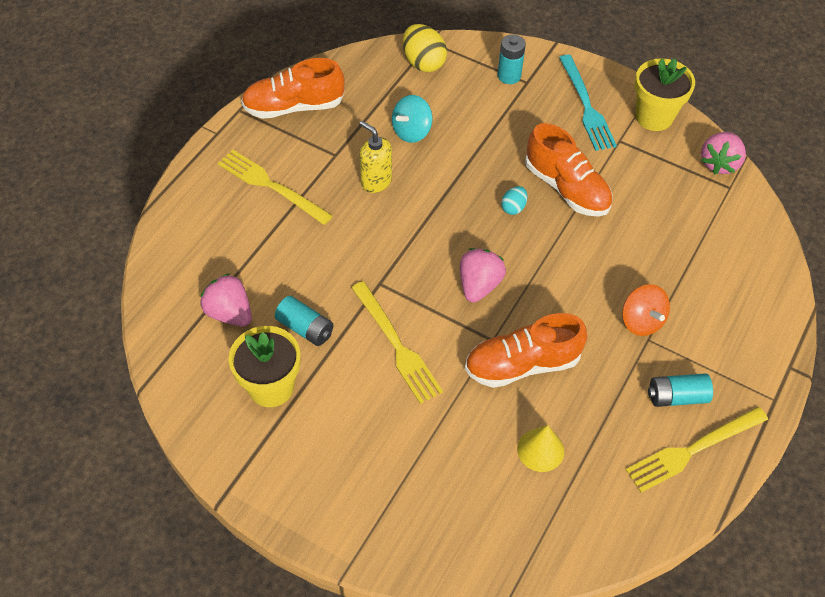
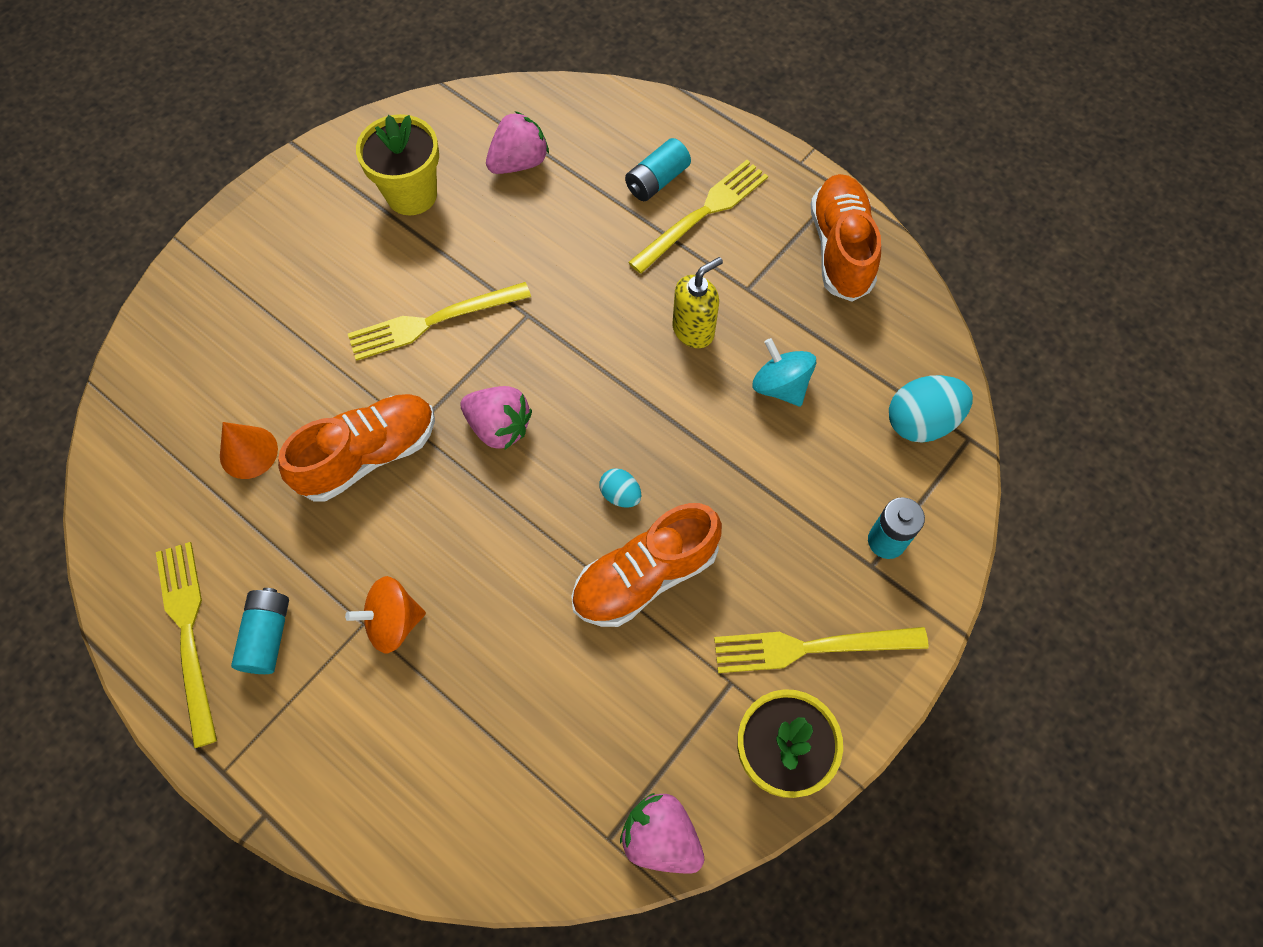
camera: 100 degrees right, 10 degrees up
turquoise battery [275,296,333,346] -> turquoise battery moved to [625,138,691,201]
yellow egg [403,24,447,72] -> turquoise egg [889,375,973,443]
orange shoe [465,313,587,388] -> orange shoe turned 60 degrees clockwise [278,394,435,501]
yellow cone [517,425,564,472] -> orange cone [220,422,278,479]
turquoise fork [559,55,617,151] -> yellow fork [714,627,929,673]

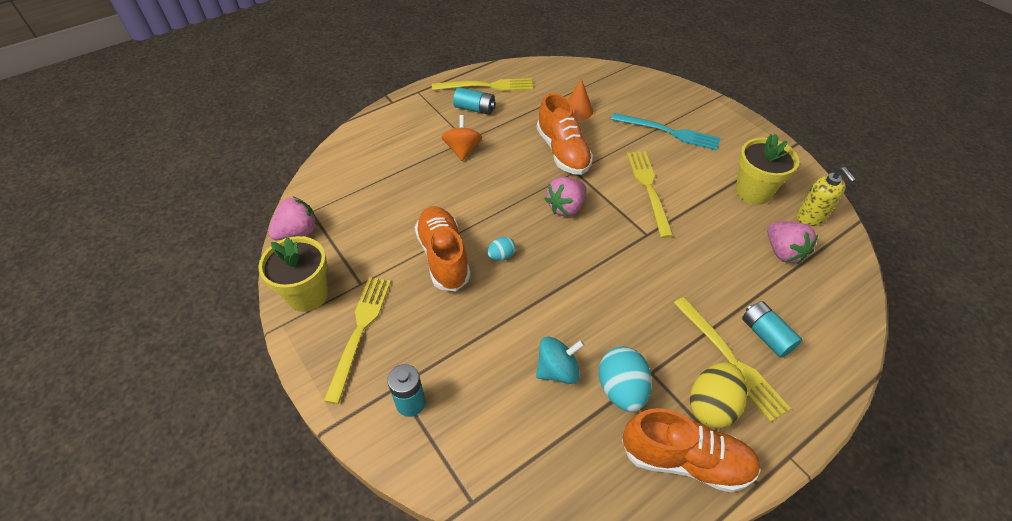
camera: 105 degrees right, 15 degrees down
yellow soap dispenser [673,257,723,348] -> yellow soap dispenser moved to [797,167,856,226]
turquoise egg [889,375,973,443] -> turquoise egg moved to [599,346,652,412]
none -> turquoise fork [611,113,720,151]
none -> yellow egg [690,362,747,428]

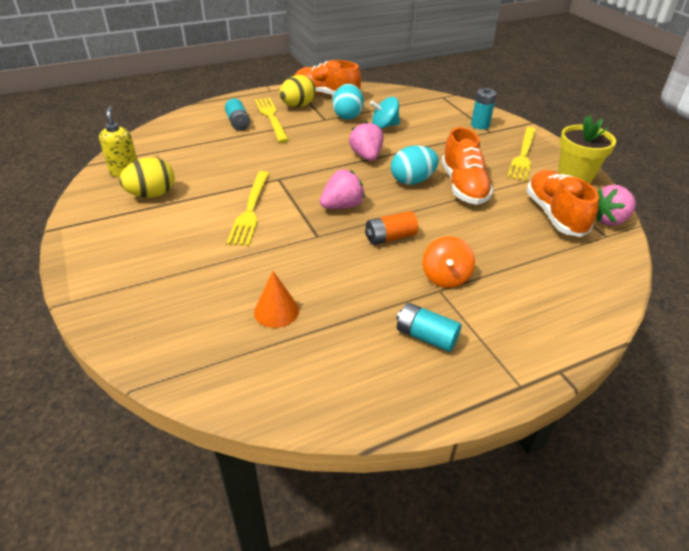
camera: 170 degrees left, 10 degrees down
yellow fork [432,78,533,91] -> none
turquoise egg [487,237,516,261] -> turquoise egg [391,145,439,185], size x1.85
orange shoe [537,93,593,175] -> orange shoe moved to [526,170,599,237]
turquoise fork [611,113,720,151] -> none
yellow flower pot [735,134,799,205] -> yellow egg [119,157,175,198]
pink strawberry [767,222,818,264] -> pink strawberry moved to [349,121,383,161]
none -> orange battery [365,211,418,245]

